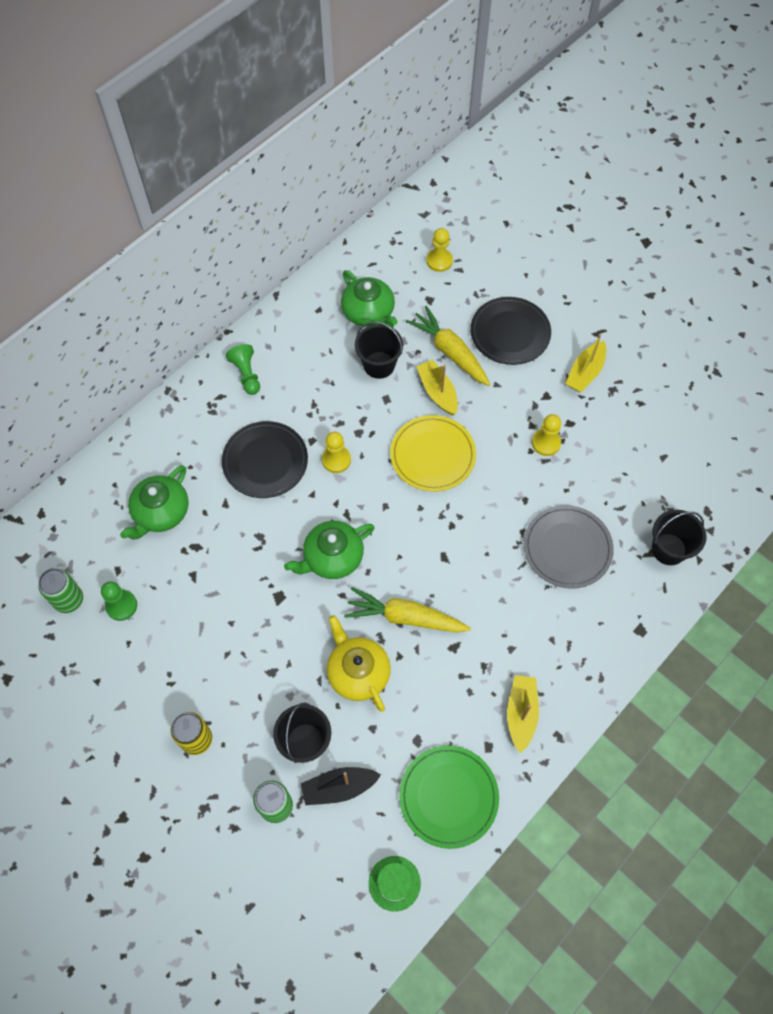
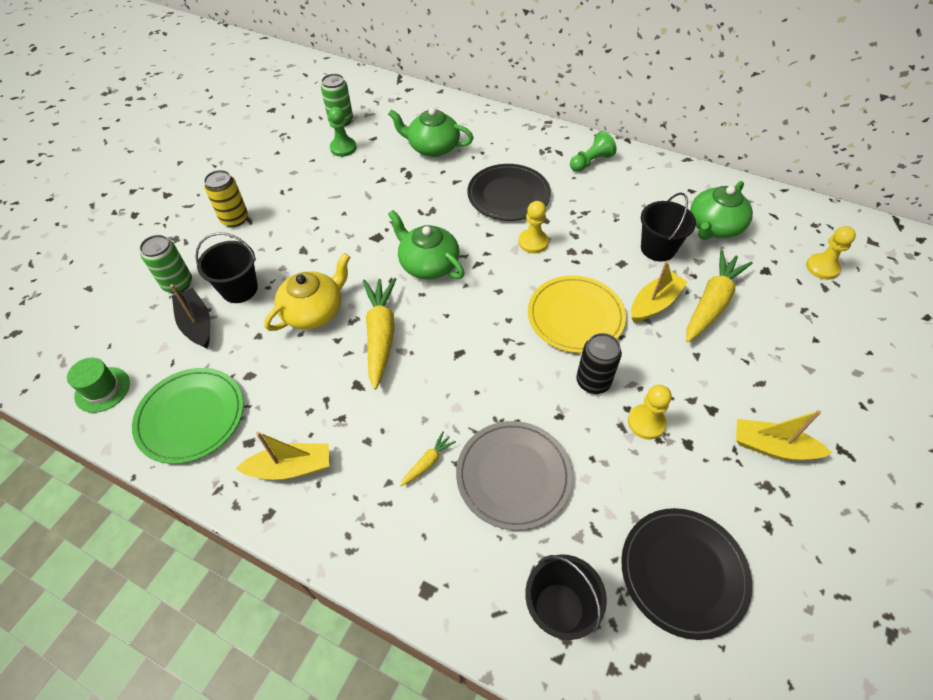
camera: 75 degrees right, 10 degrees down
black plate [470,297,551,365] -> black plate moved to [621,508,752,640]
none -> yellow carrot [400,431,456,486]
none -> black can [576,333,622,394]

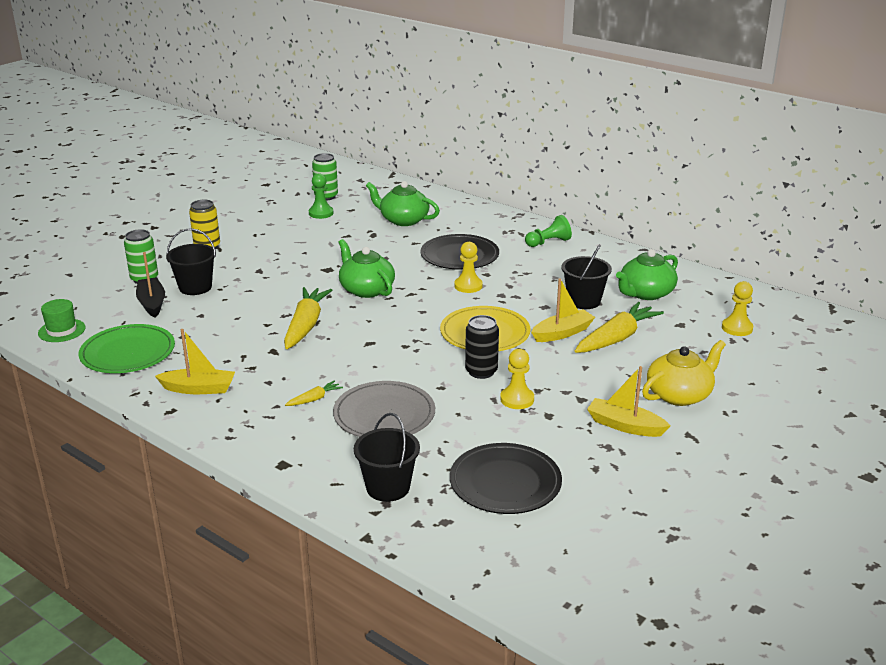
camera: 10 degrees right, 25 degrees down
yellow teapot [264,253,350,331] -> yellow teapot moved to [642,340,726,406]

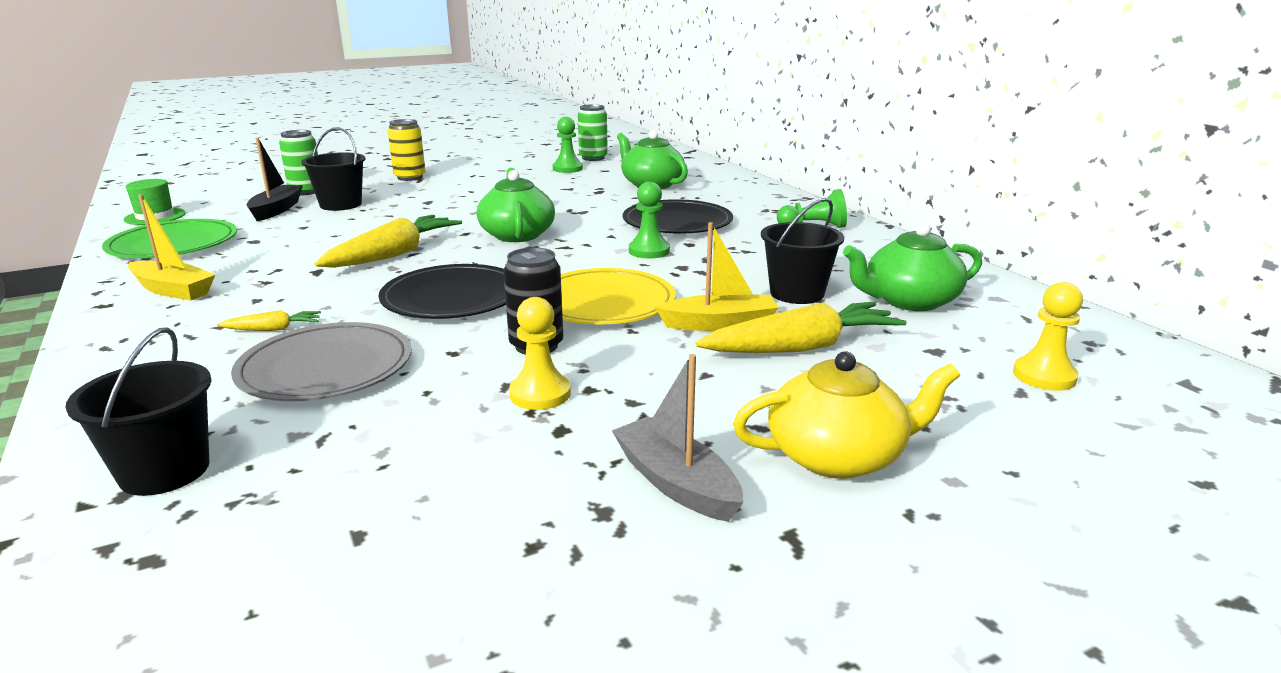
camera: 25 degrees right, 5 degrees down
black plate [450,443,562,514] -> black plate moved to [379,264,506,319]
yellow pawn [454,242,483,293] -> green pawn [629,181,670,258]
yellow boat [587,366,671,437] -> grey boat [612,354,743,522]

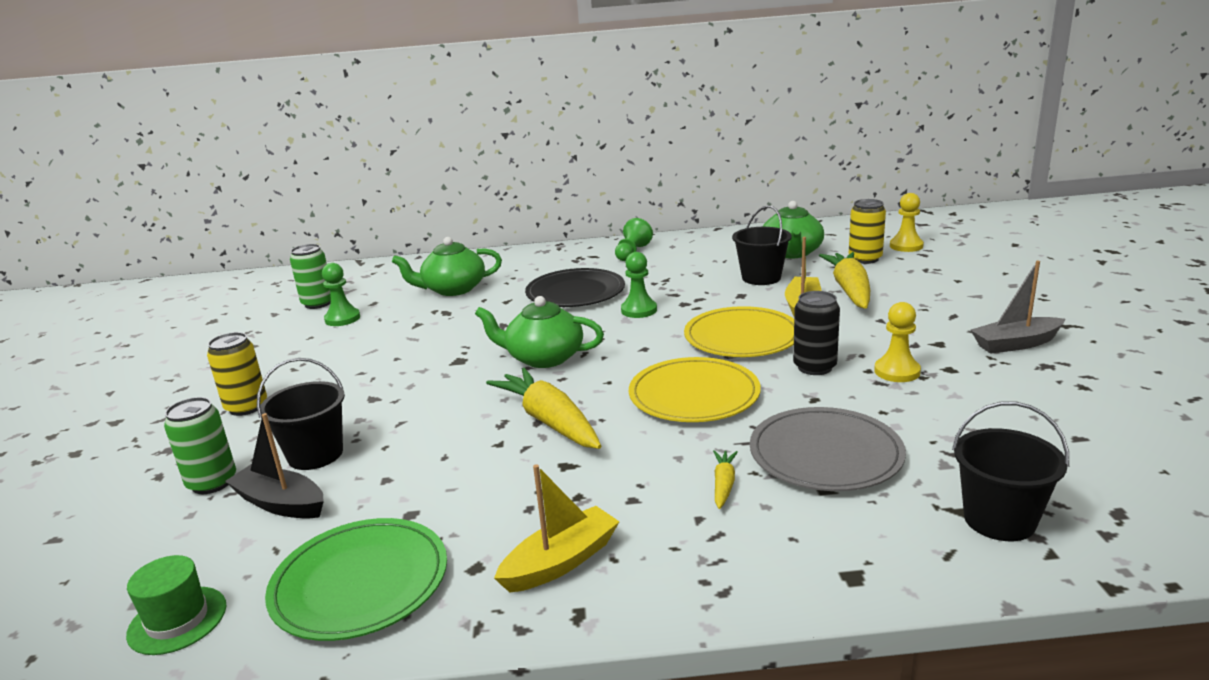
camera: 65 degrees left, 0 degrees up
black plate [379,264,506,319] -> yellow plate [629,357,761,422]
yellow teapot [733,351,960,479] -> none
none -> yellow can [849,199,886,264]

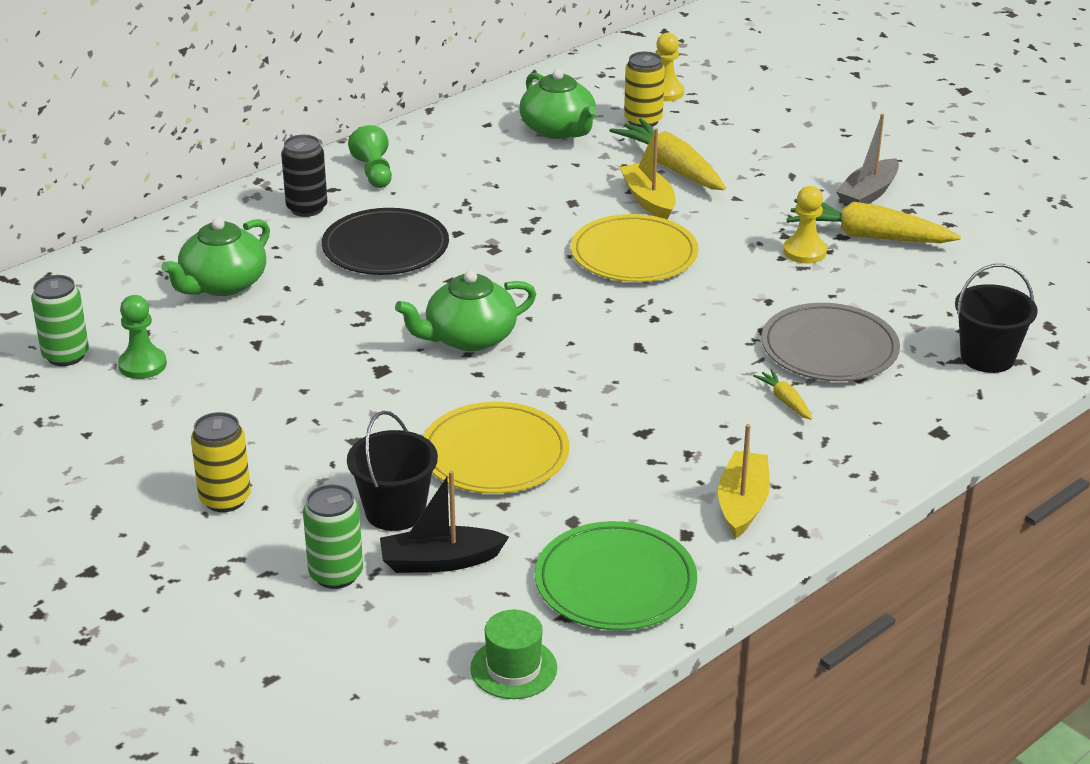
camera: 40 degrees left, 10 degrees up
yellow carrot [486,368,601,449] -> yellow carrot moved to [787,199,961,243]
green pawn [621,252,657,318] -> none
yellow plate [629,357,761,422] -> yellow plate moved to [423,402,569,493]
black bucket [732,205,792,285] -> none
black can [793,291,840,375] -> black can moved to [281,135,327,217]

